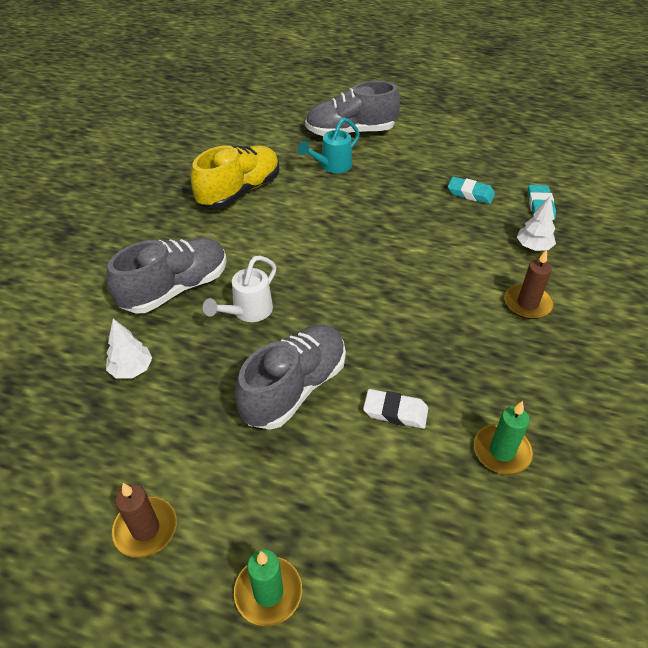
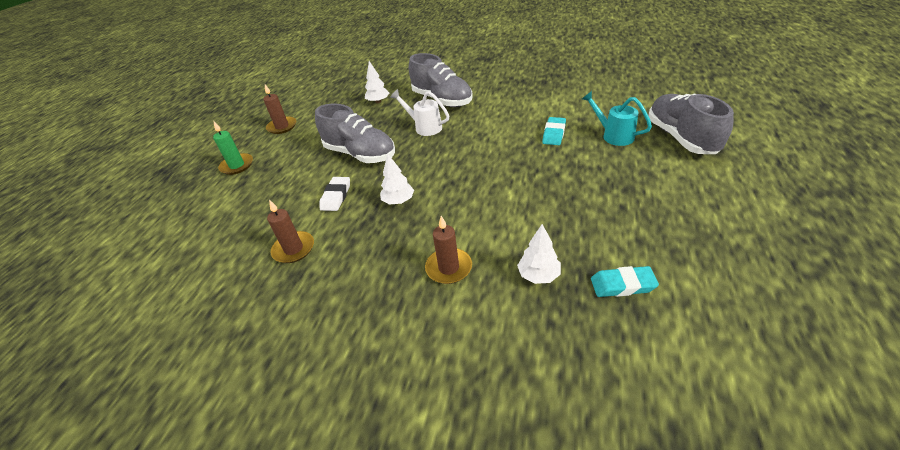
camera: 90 degrees right, 5 degrees down
yellow shoe [191,145,279,209] -> none
turquoise eraser [448,177,495,204] -> turquoise eraser moved to [542,117,566,145]
green candle [474,401,533,475] -> brown candle [267,200,314,263]
none -> white tree [380,154,414,204]

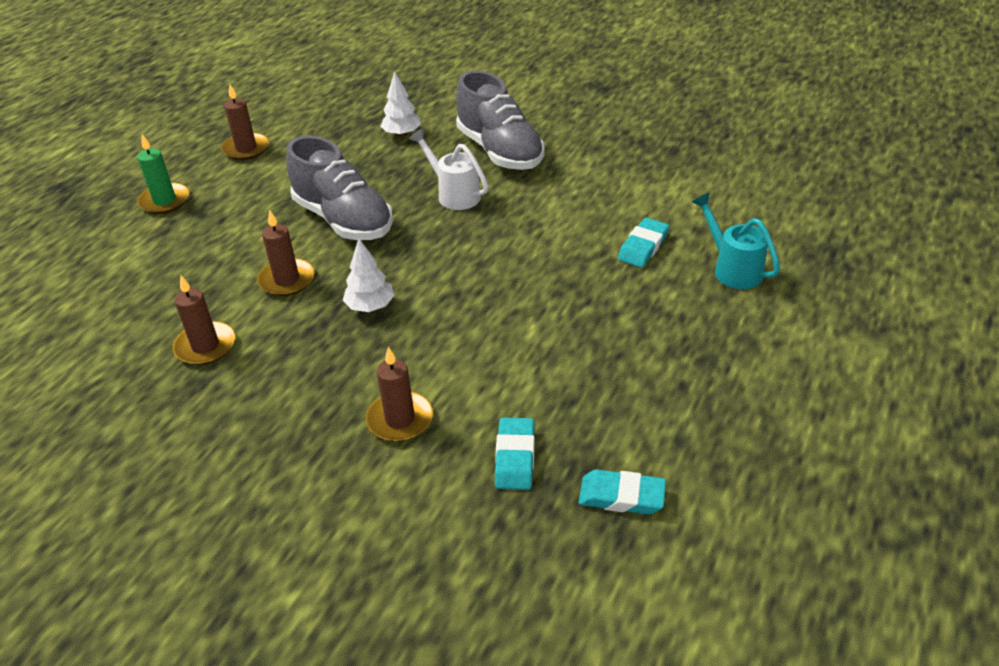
camera: 10 degrees right, 0 degrees up
white eraser [320,177,350,211] -> brown candle [257,209,315,296]
white tree [517,224,561,284] -> turquoise eraser [495,417,535,490]
grey shoe [648,94,734,154] -> none

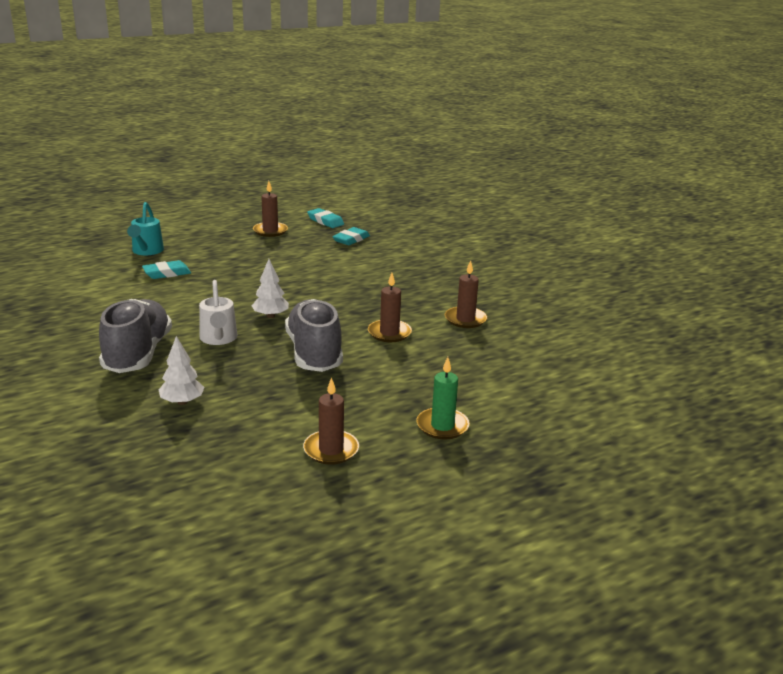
camera: 150 degrees left, 15 degrees down
white tree [343,238,394,312] -> white tree moved to [252,259,289,318]
brown candle [366,347,433,442] -> brown candle moved to [253,181,288,237]

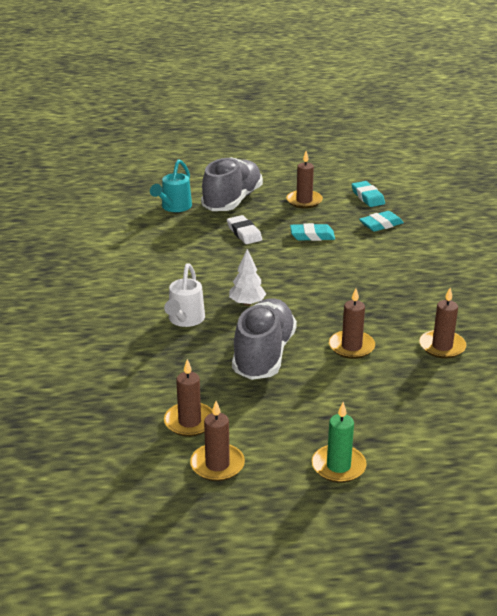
camera: 25 degrees right, 5 degrees up
grey shoe [99,299,172,373] -> grey shoe moved to [201,157,263,211]
turquoise eraser [142,260,191,279] -> turquoise eraser moved to [290,223,335,241]
white tree [159,336,204,405] -> none
none -> brown candle [164,359,213,437]
none -> white eraser [227,215,262,244]

